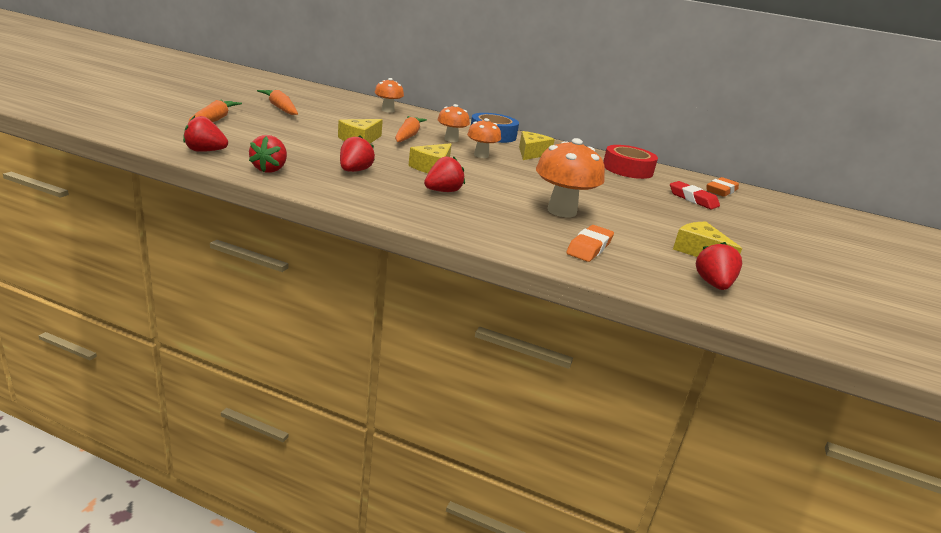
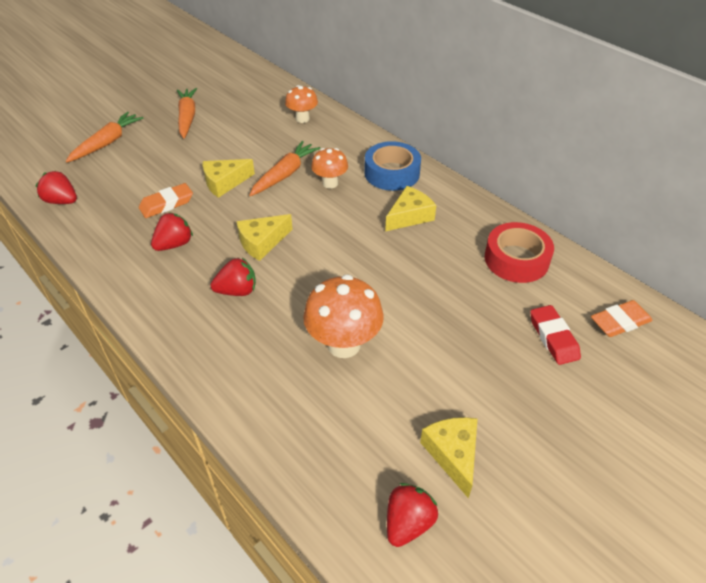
camera: 30 degrees right, 20 degrees up
red strawberry [249,135,287,173] -> none
orange mushroom [467,118,501,158] -> none
orange eraser [566,225,614,262] -> orange eraser moved to [139,183,193,218]

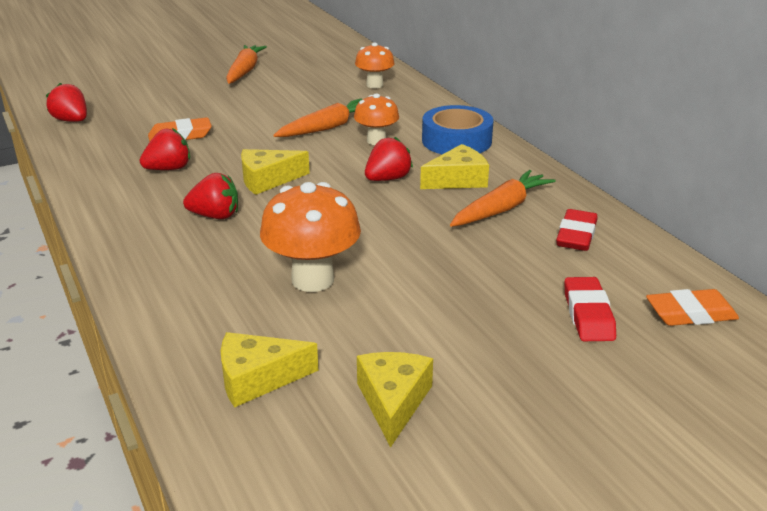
camera: 15 degrees right, 15 degrees down
orange carrot [66,112,143,163] -> orange carrot moved to [450,170,556,227]
yellow cheese [203,159,255,198] -> yellow cheese moved to [221,332,318,407]
red strawberry [387,483,438,547] -> red strawberry moved to [365,137,413,181]
red tape [485,222,554,283] -> red eraser [556,209,597,251]

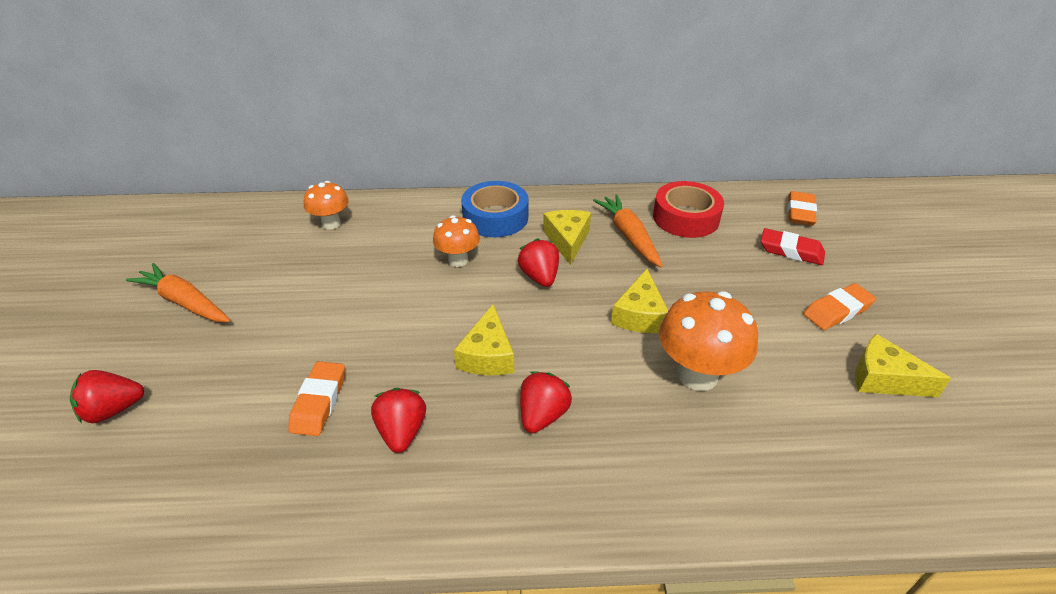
camera: 65 degrees left, 10 degrees up
red strawberry [46,83,87,122] -> red strawberry moved to [70,370,144,423]
yellow cheese [221,332,318,407] -> yellow cheese moved to [611,269,668,333]
orange carrot [273,98,362,137] -> none
red eraser [556,209,597,251] -> red tape [653,181,724,238]
none -> orange eraser [803,283,876,330]

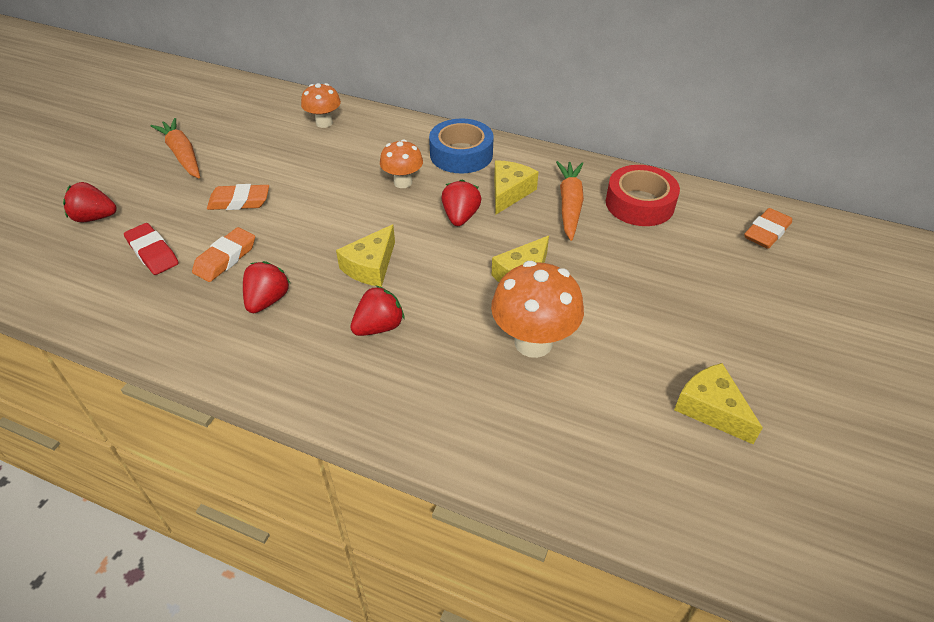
camera: 25 degrees right, 5 degrees up
red eraser [761,228,825,265] -> red eraser moved to [124,223,179,275]
orange eraser [803,283,876,330] -> orange eraser moved to [207,184,269,210]

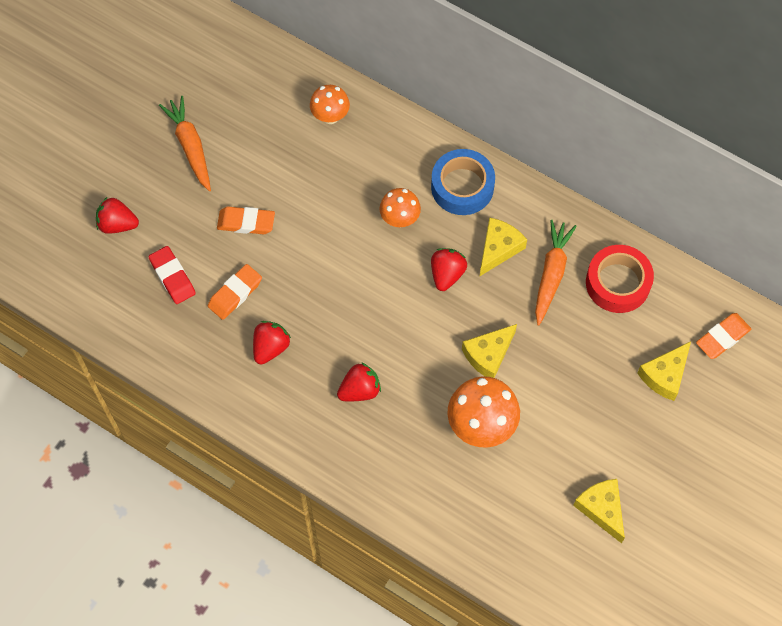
camera: 10 degrees right, 20 degrees up
yellow cheese [336,224,395,287] -> yellow cheese moved to [637,341,691,401]

